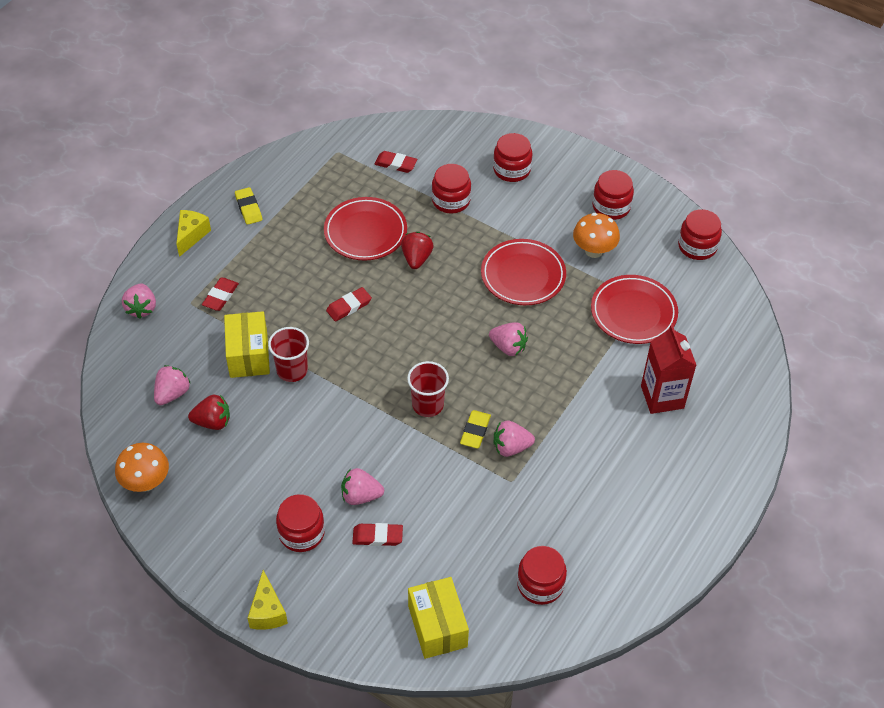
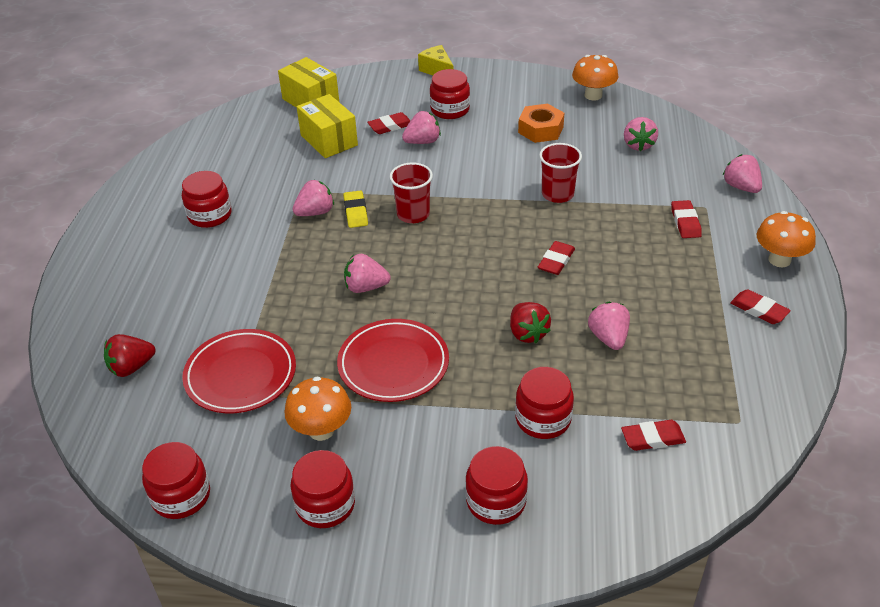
camera: 155 degrees right, 10 degrees down
yellow cheese [176,210,211,257] -> orange mushroom [757,211,816,267]
red strawberry [188,395,230,430] -> red strawberry moved to [104,334,156,377]
yellow box [224,311,270,378] -> yellow box moved to [297,94,358,158]
yellow eraser [235,187,262,225] -> red eraser [730,289,791,324]
red plate [324,197,407,260] -> pink strawberry [588,302,630,350]
red jar [517,546,567,605] -> red jar moved to [182,171,232,228]
red carton [641,325,696,414] -> none
none -> orange nut [518,104,564,143]

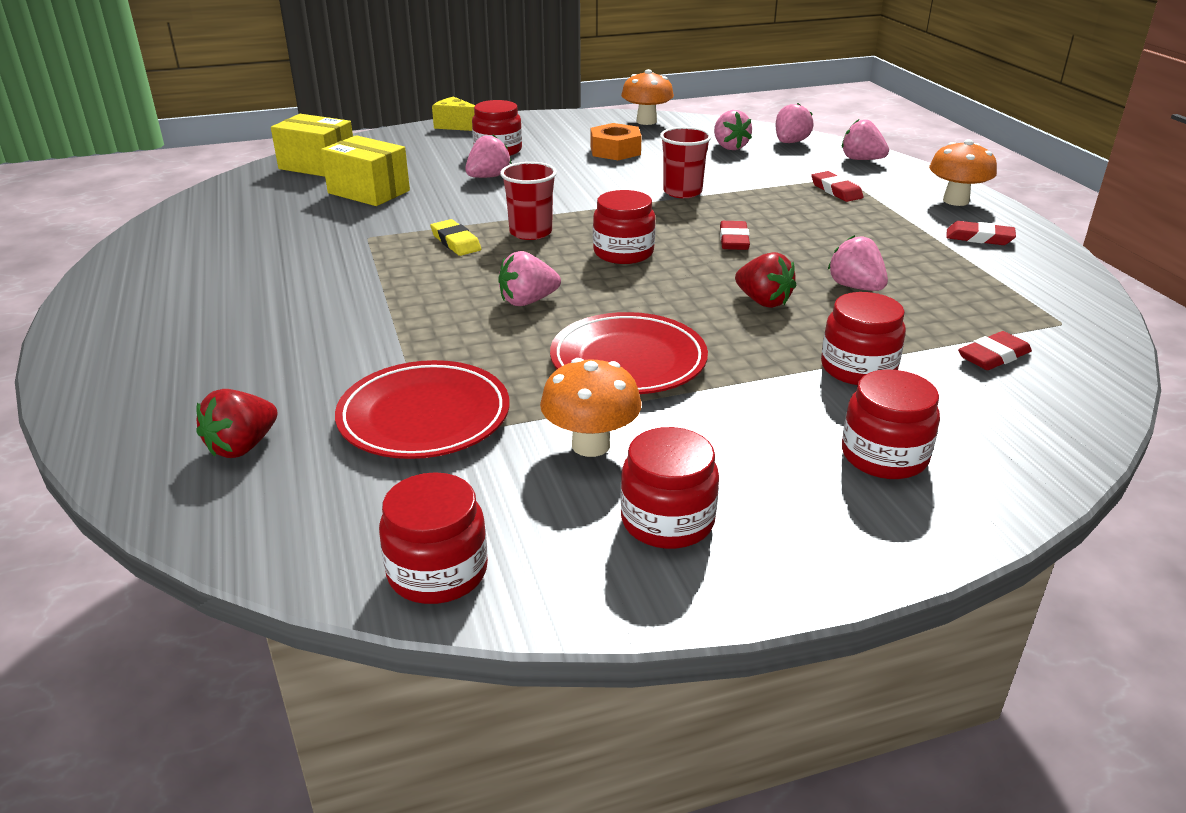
camera: 25 degrees left, 10 degrees down
red jar [182,171,232,228] -> red jar moved to [593,190,656,264]
pink strawberry [292,180,334,216] -> pink strawberry moved to [776,103,814,143]
red eraser [367,112,410,134] -> none

